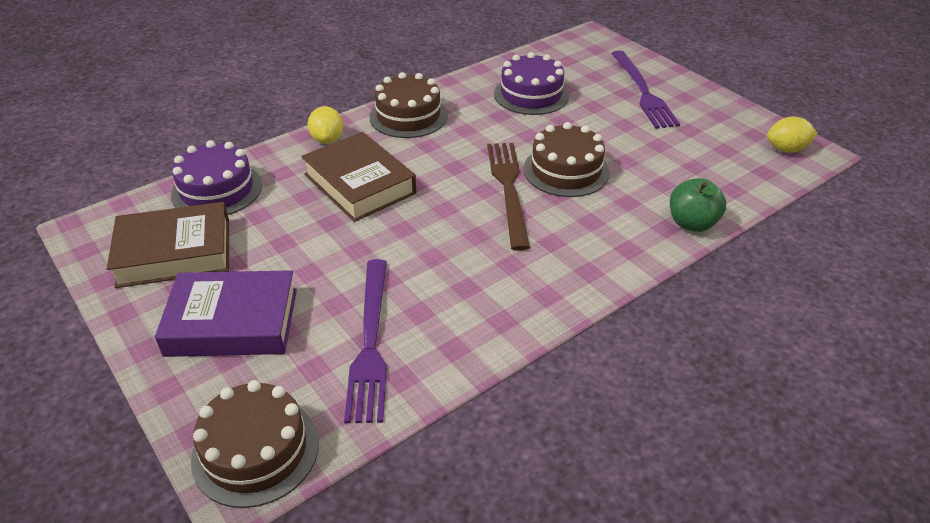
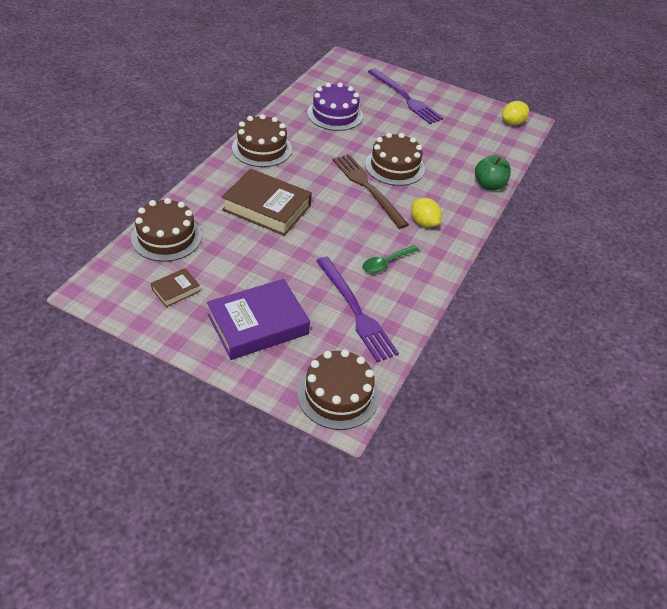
camera: 30 degrees left, 5 degrees up
brown book [107,202,229,288] -> brown book [151,268,200,307], size x0.48
purple cake [171,140,262,215] -> brown cake [131,198,202,262]
yellow lemon [308,106,343,144] -> yellow lemon moved to [411,198,442,227]
none -> green spoon [362,245,419,273]

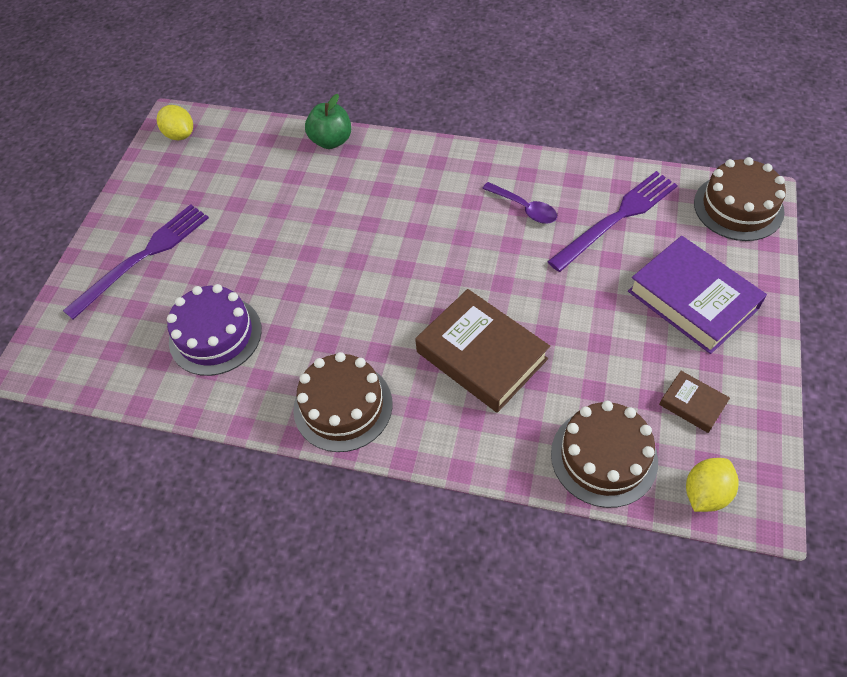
camera: 95 degrees left, 10 degrees up
brown book [222,169,312,236] -> brown book turned 60 degrees counterclockwise [415,289,550,413]
brown fork [332,154,409,229] -> none
green spoon [362,245,419,273] -> purple spoon [482,182,557,223]
brown cake [365,133,425,186] -> none
yellow lemon [411,198,442,227] -> yellow lemon moved to [686,458,738,512]

